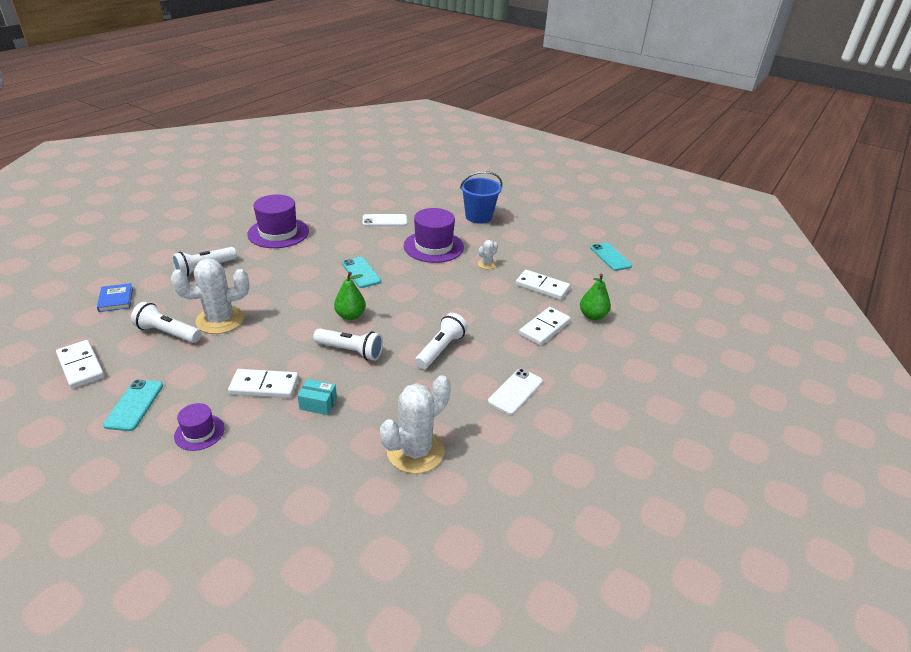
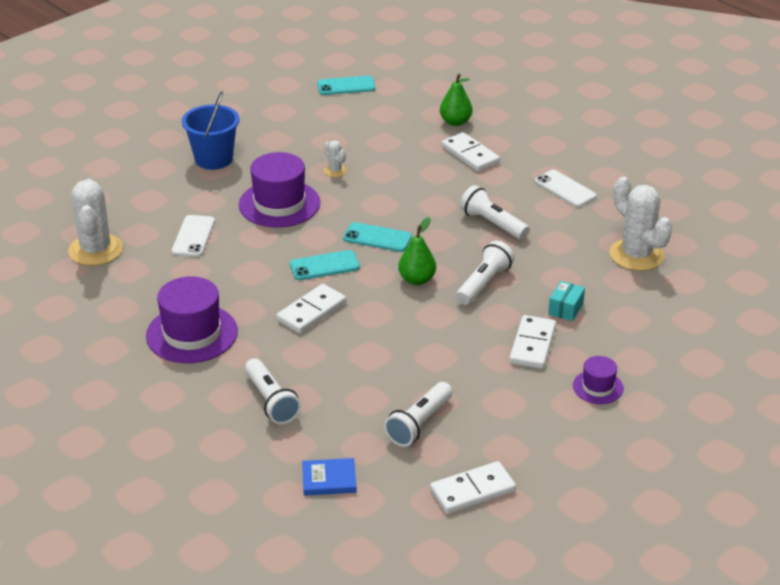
camera: 75 degrees left, 0 degrees up
turquoise phone [103,380,163,431] -> turquoise phone moved to [343,222,412,252]
white cactus [171,259,249,334] -> white cactus moved to [68,179,123,266]
white domino [515,270,570,300] -> white domino moved to [276,284,346,333]

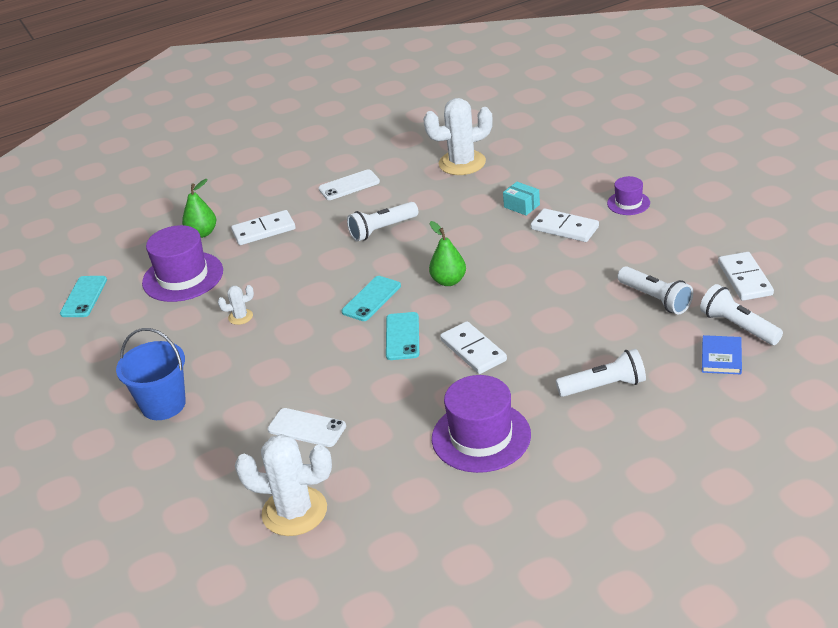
camera: 70 degrees left, 0 degrees up
purple hat [239,152,320,228] -> purple hat moved to [142,225,223,302]
white flashlight [456,241,515,305] -> white flashlight moved to [700,284,783,345]

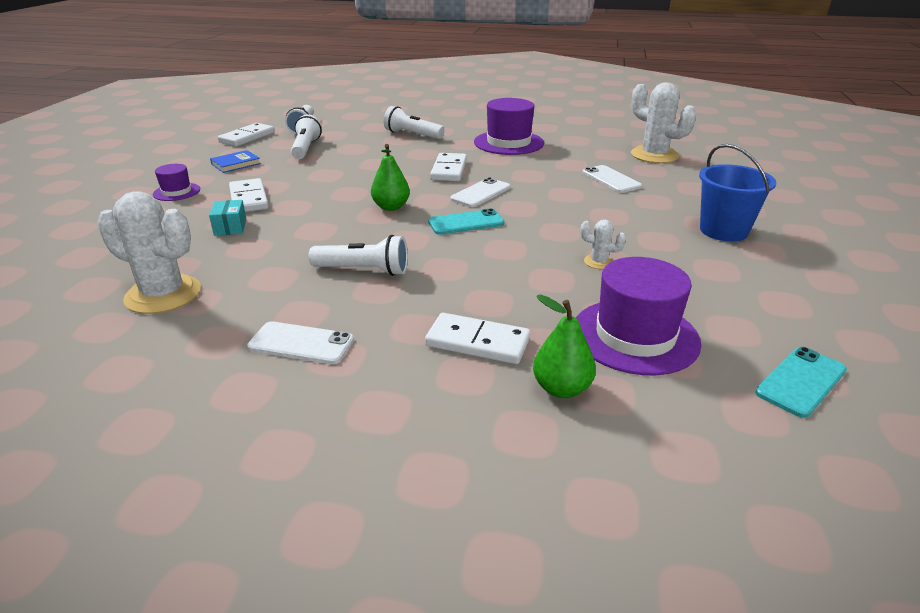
camera: 145 degrees left, 5 degrees down
turquoise phone [386,312,419,360] -> white phone [450,177,511,207]
blue book [702,335,742,374] -> blue book moved to [210,150,261,173]

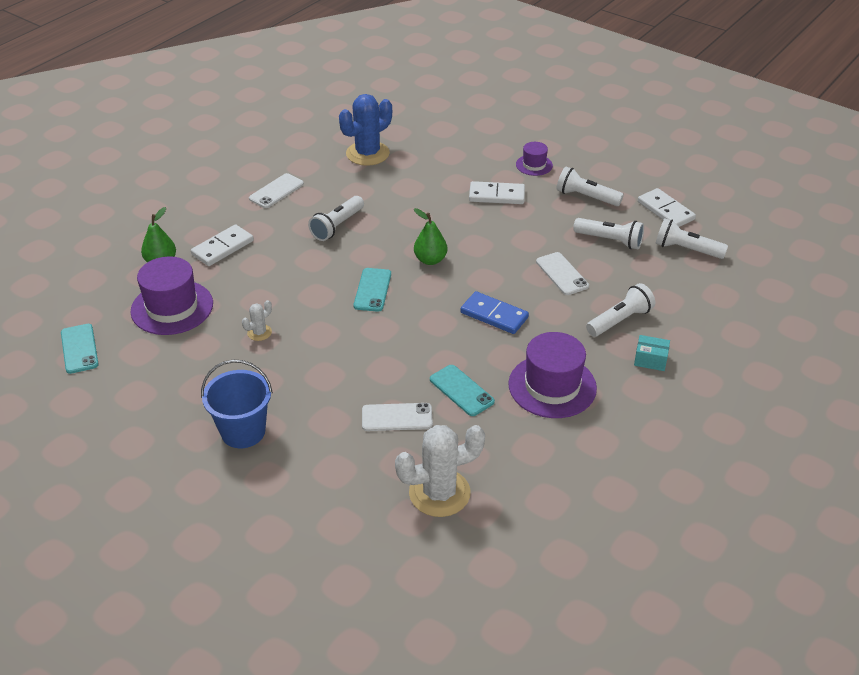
camera: 115 degrees right, 10 degrees up
white cactus [97,191,201,314] -> blue cactus [339,94,392,166]
turquoise box [209,200,246,236] -> turquoise box moved to [634,335,670,371]
blue book [210,150,261,173] -> white flashlight [556,167,624,206]
white domino [430,153,467,181] -> blue domino [460,291,529,334]
white phone [450,177,511,207] -> white phone moved to [536,252,589,295]
none -> turquoise phone [430,365,495,416]

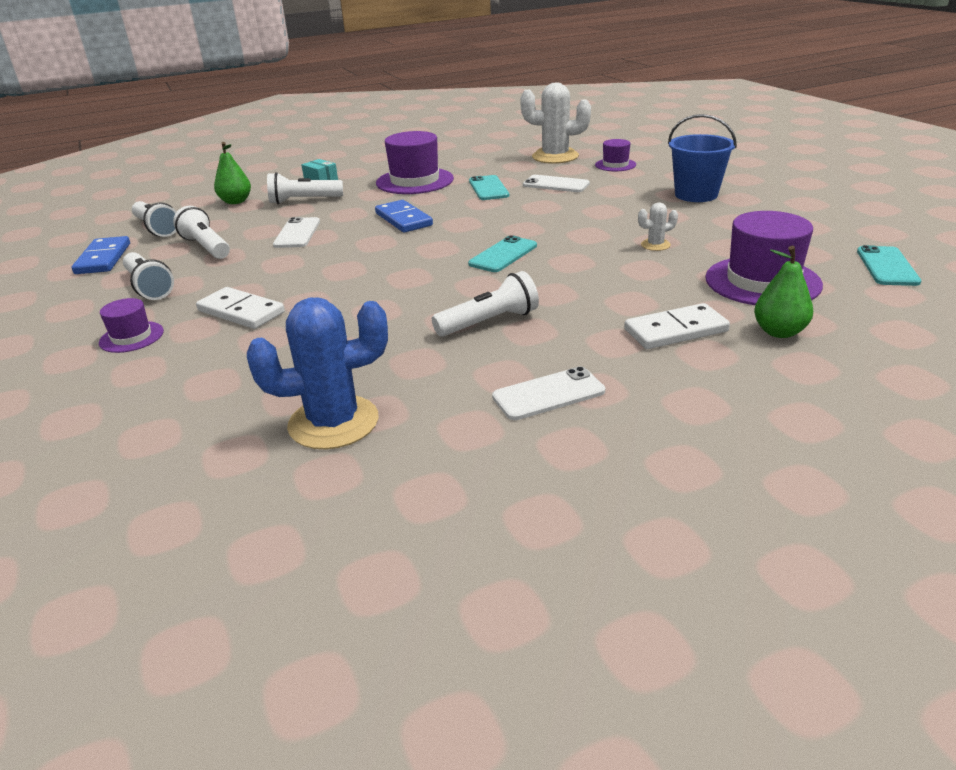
camera: 150 degrees left, 10 degrees down
green pear [414,208,447,265] -> green pear moved to [214,142,251,204]
white domino [638,188,696,227] -> blue domino [72,236,130,274]
none -> purple hat [595,139,636,171]

